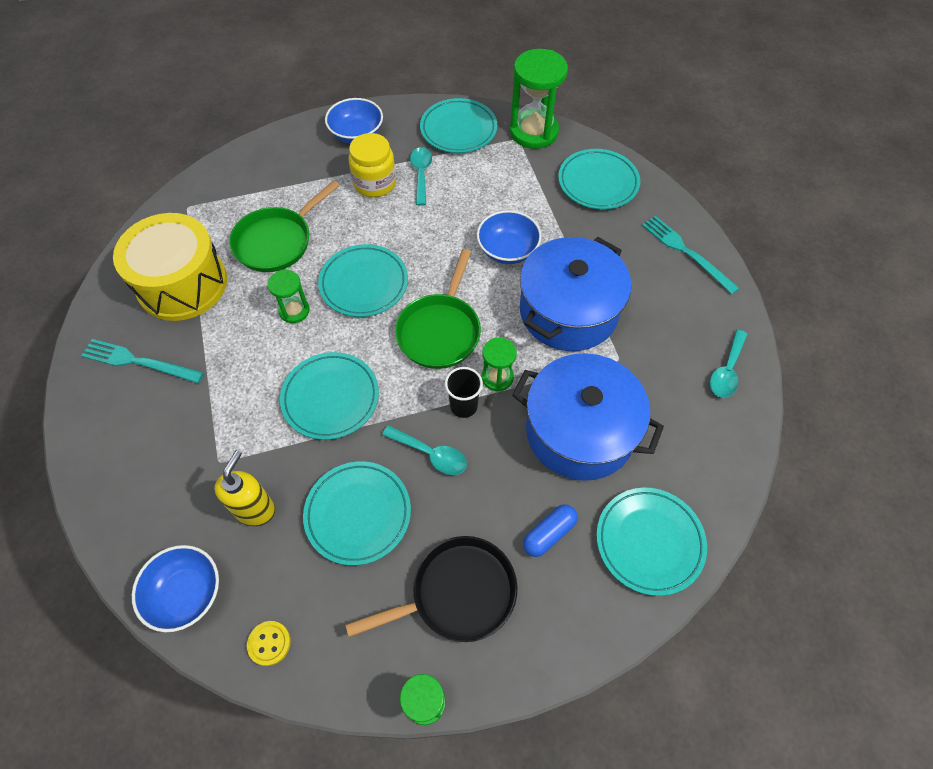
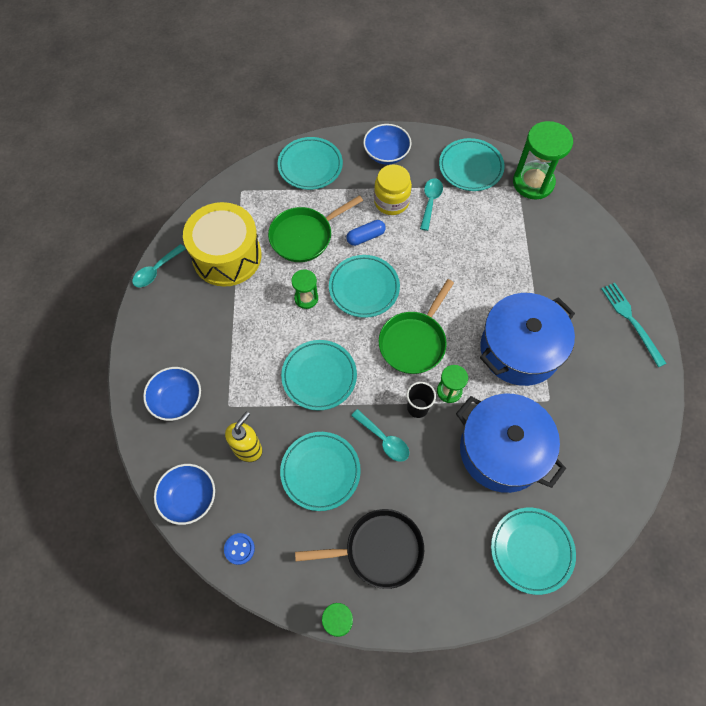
camera: 15 degrees right, 5 degrees up
turquoise fork [81,339,204,383] -> none
yellow button [247,621,291,666] -> blue button [224,533,255,565]
blue bowl [477,210,542,264] -> blue bowl moved to [143,367,201,421]
blue capsule [523,504,578,557] -> blue capsule moved to [346,220,386,246]
turquoise plate [558,149,640,209] -> turquoise plate moved to [278,137,343,190]
turquoise spoon [710,330,747,398] -> turquoise spoon moved to [132,244,186,287]

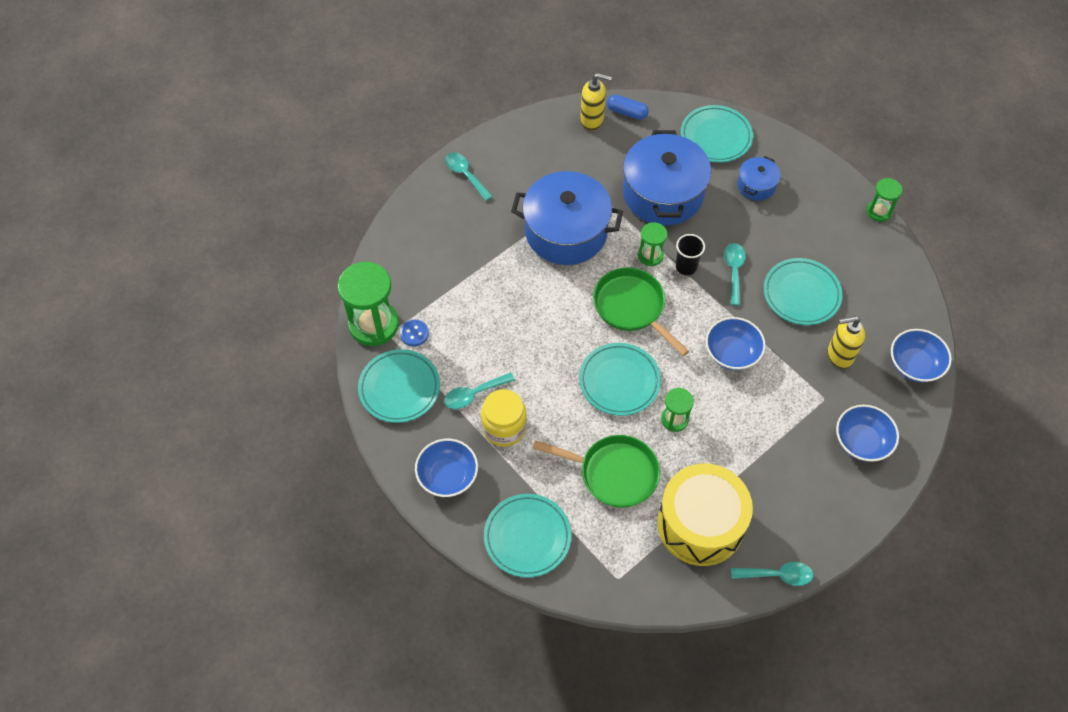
camera: 130 degrees left, 5 degrees down
blue button [224,533,255,565] -> blue button moved to [400,320,429,346]
turquoise plate [281,340,357,411] -> blue bowl [706,317,766,370]
black pan [295,509,424,589] -> none
blue capsule [346,220,386,246] -> blue capsule moved to [607,95,649,120]
green pan [379,279,454,374] -> green pan turned 120 degrees counterclockwise [593,267,689,356]
turquoise fork [601,283,667,367] -> turquoise spoon [445,153,493,201]
none -> yellow soap dispenser [580,73,612,131]
none -> blue pot [737,156,781,201]

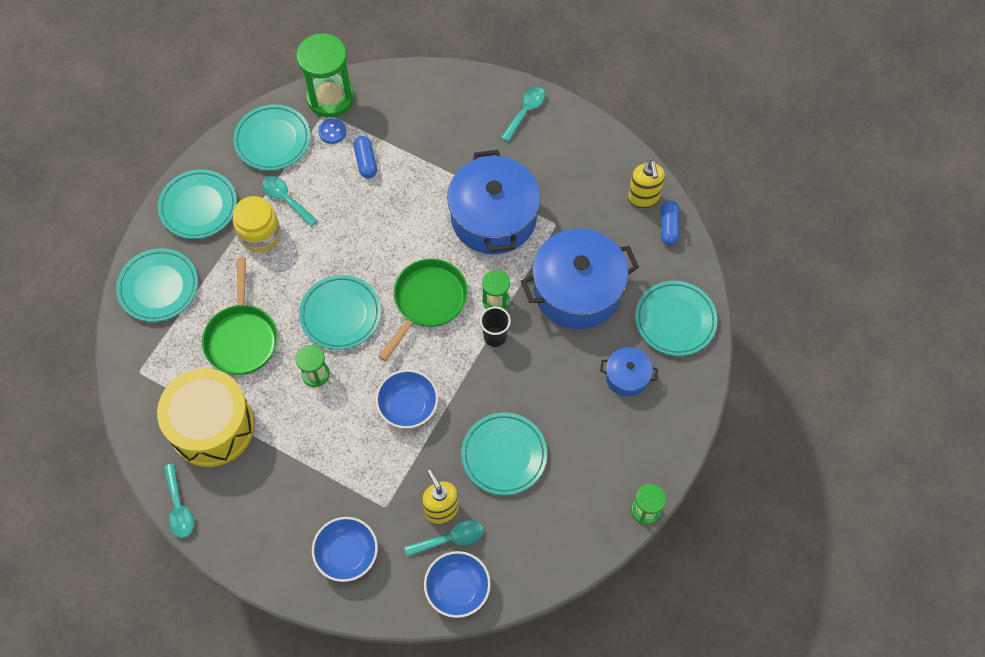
camera: 70 degrees right, 5 degrees up
blue bowl [415,439,478,497] -> turquoise plate [158,169,237,239]
turquoise spoon [724,243,746,306] -> turquoise spoon moved to [404,520,484,557]
none -> blue capsule [354,136,377,178]

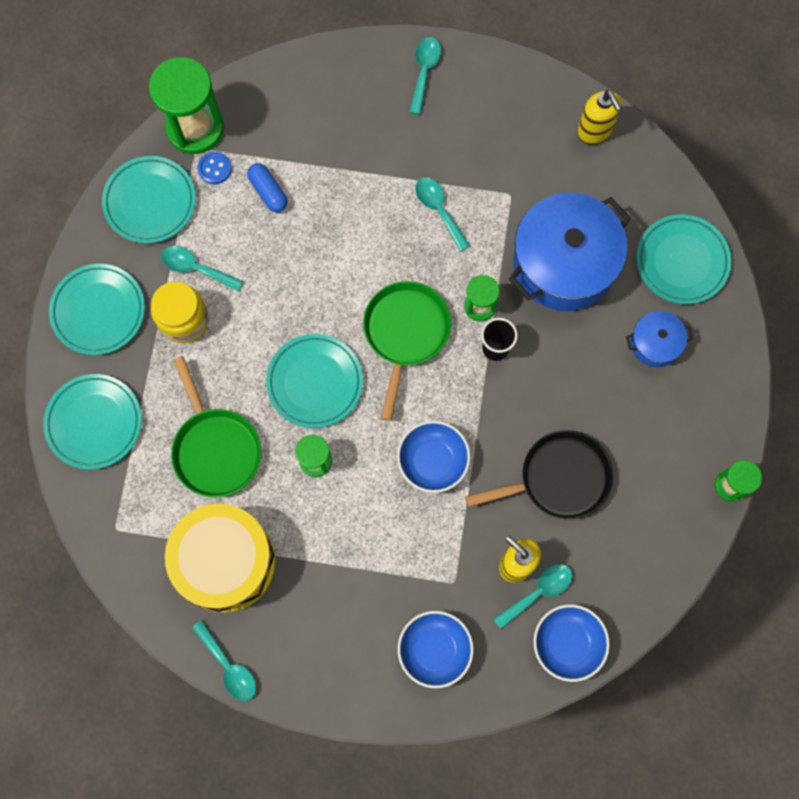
camera: 20 degrees left, 10 degrees up
blue pot [447,150,541,254] -> turquoise spoon [415,177,470,252]
turquoise plate [461,413,547,495] -> black pan [465,430,613,519]
blue capsule [661,200,680,245] -> none

